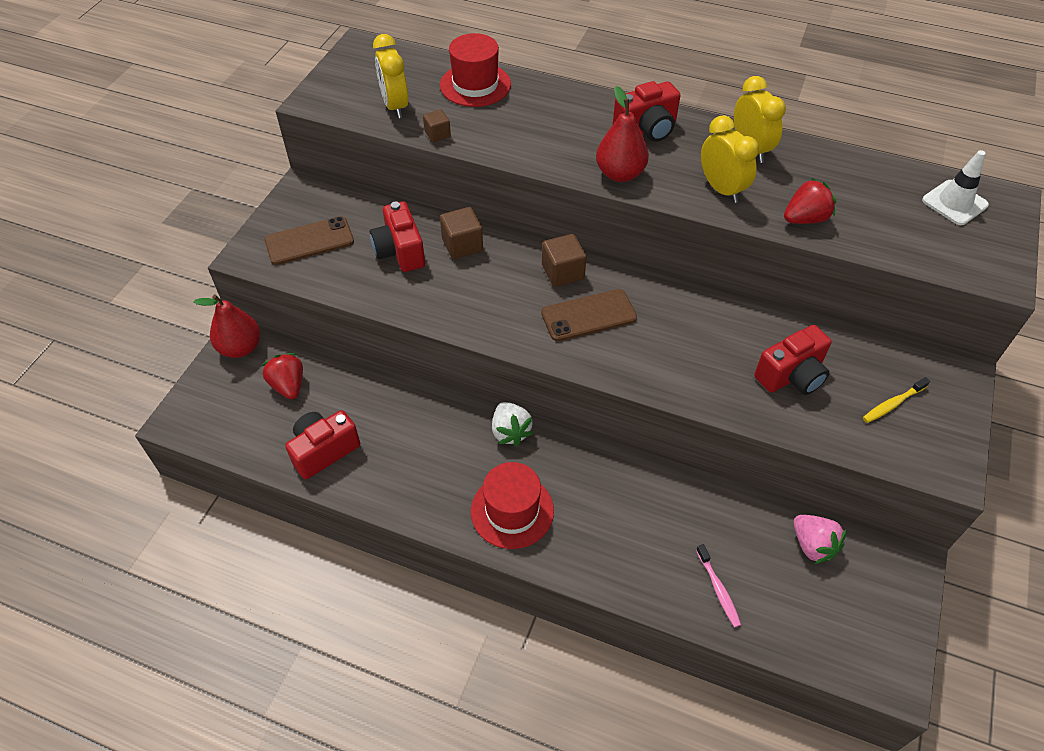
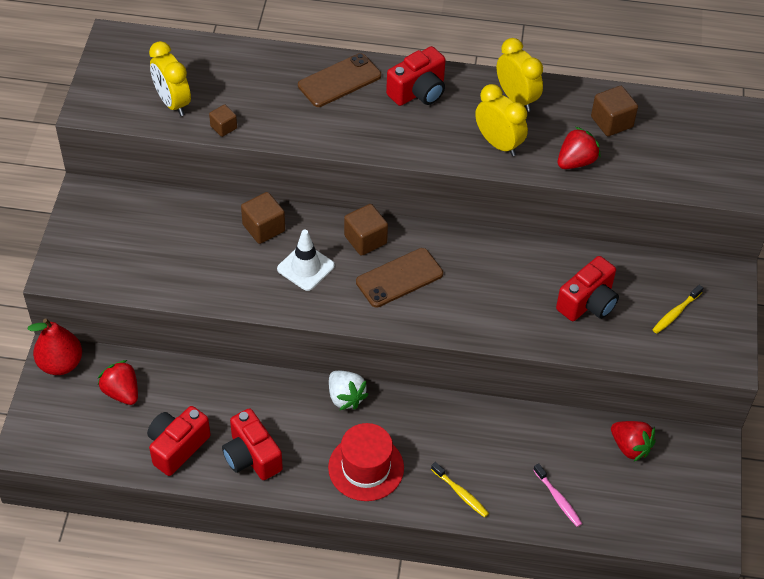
camera: 15 degrees left, 0 degrees up
brown phone [264,216,354,265] -> brown phone moved to [298,53,381,107]
red camera [370,201,425,272] -> red camera moved to [222,408,283,480]
red hat [440,33,511,107] -> none
red pear [596,86,649,182] -> none
pink strawberry [794,515,847,564] -> red strawberry [611,421,656,461]
white traffic cone [922,150,989,225] -> white traffic cone moved to [277,230,335,291]
none -> yellow toothbrush [431,462,489,517]
none -> brown cube [591,86,638,136]

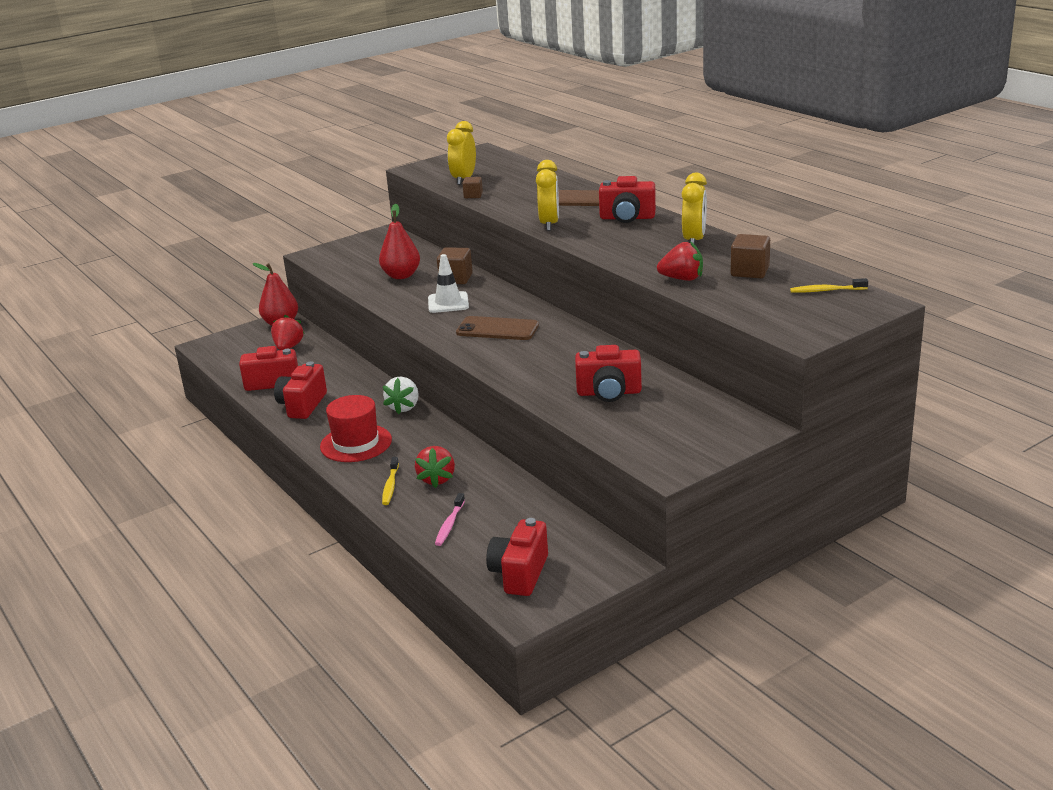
camera: 50 degrees right, 25 degrees down
brown cube [344,204,388,256] -> none
yellow clock [475,84,528,156] -> yellow clock moved to [536,160,559,231]
red strawberry [611,421,656,461] -> red strawberry moved to [415,446,455,488]
yellow toothbrush [652,285,703,333] -> yellow toothbrush moved to [790,278,868,293]
none -> red pear [379,204,420,279]
none -> red camera [486,518,548,596]

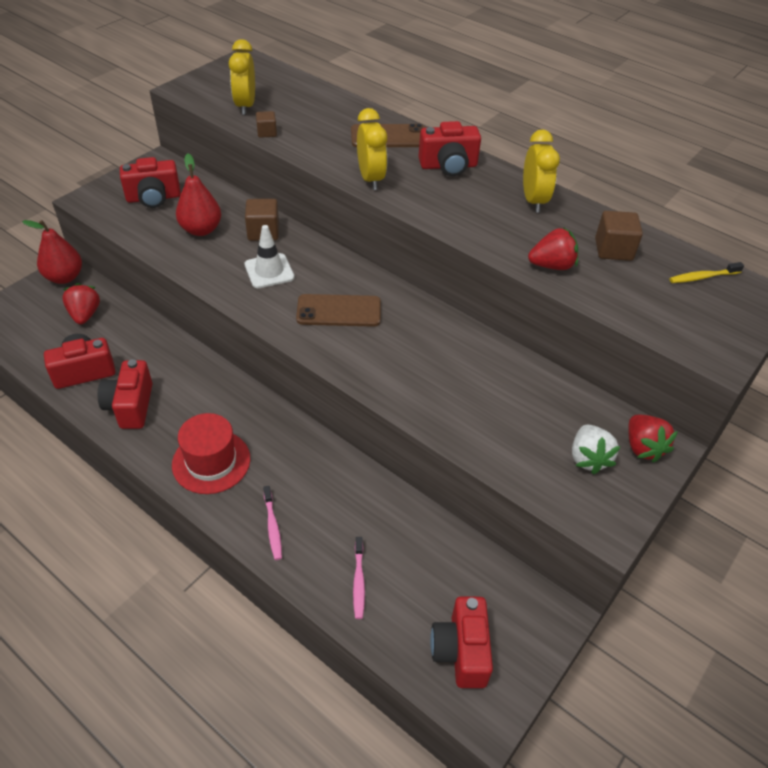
camera: 20 degrees left, 20 degrees up
yellow toothbrush [382,457,399,505] -> pink toothbrush [263,486,282,560]
white strawberry [383,377,419,414] -> white strawberry moved to [572,425,621,475]
red strawberry [415,446,455,488] -> red strawberry moved to [628,415,678,463]
red camera [575,345,642,402] -> red camera moved to [120,157,181,208]

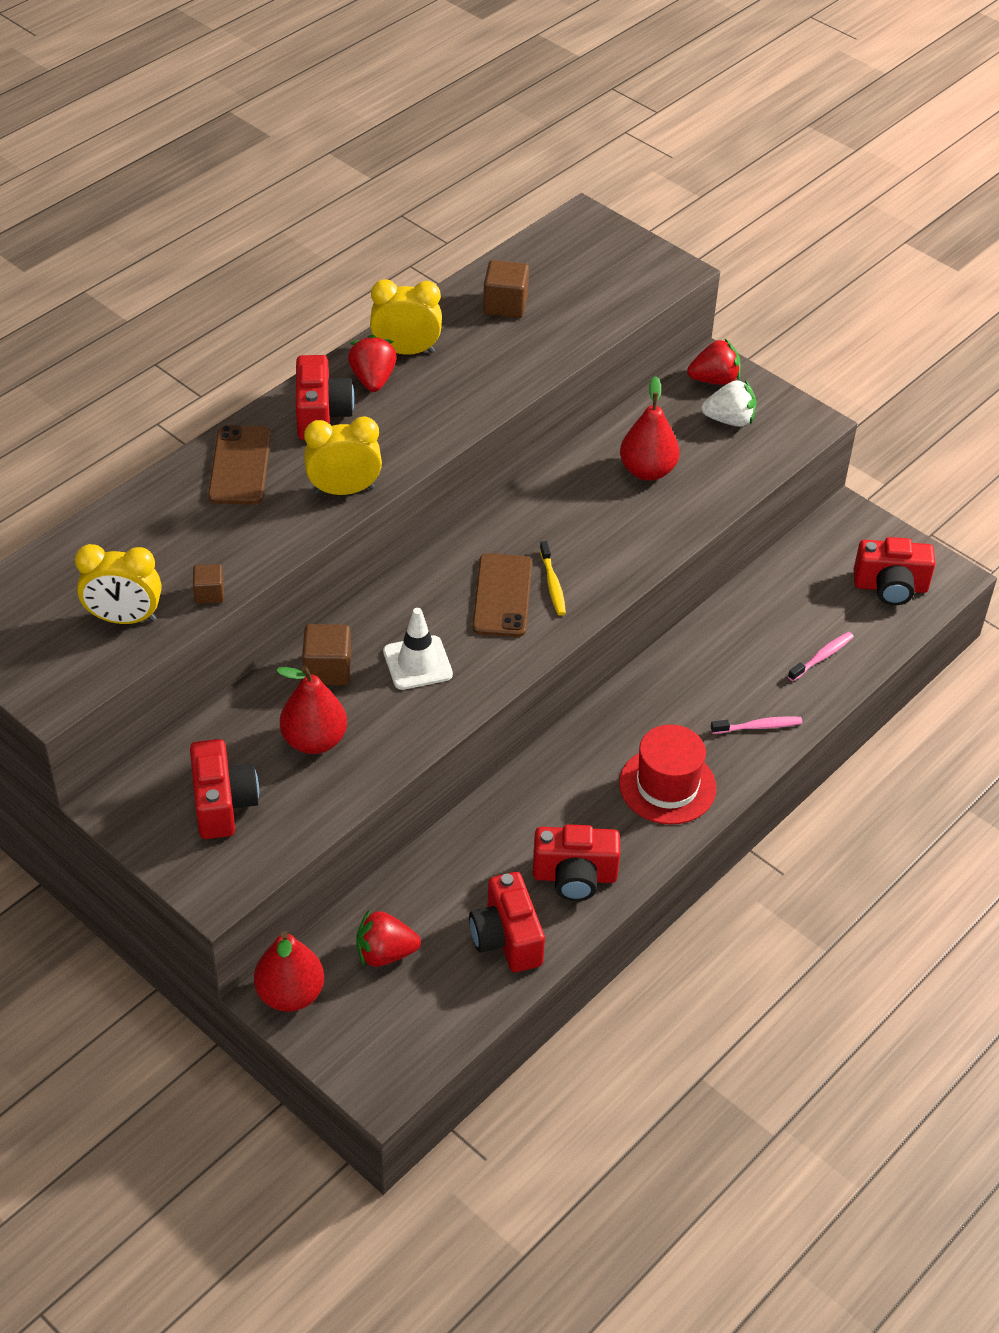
camera: 85 degrees left, 0 degrees up
pink toothbrush [353,537,365,619] -> pink toothbrush turned 45 degrees counterclockwise [788,632,854,681]
red strawberry [528,227,578,270] -> red strawberry moved to [348,334,397,392]
yellow toothbrush [669,262,744,283] -> yellow toothbrush moved to [540,541,566,616]
none -> red pear [620,376,679,481]

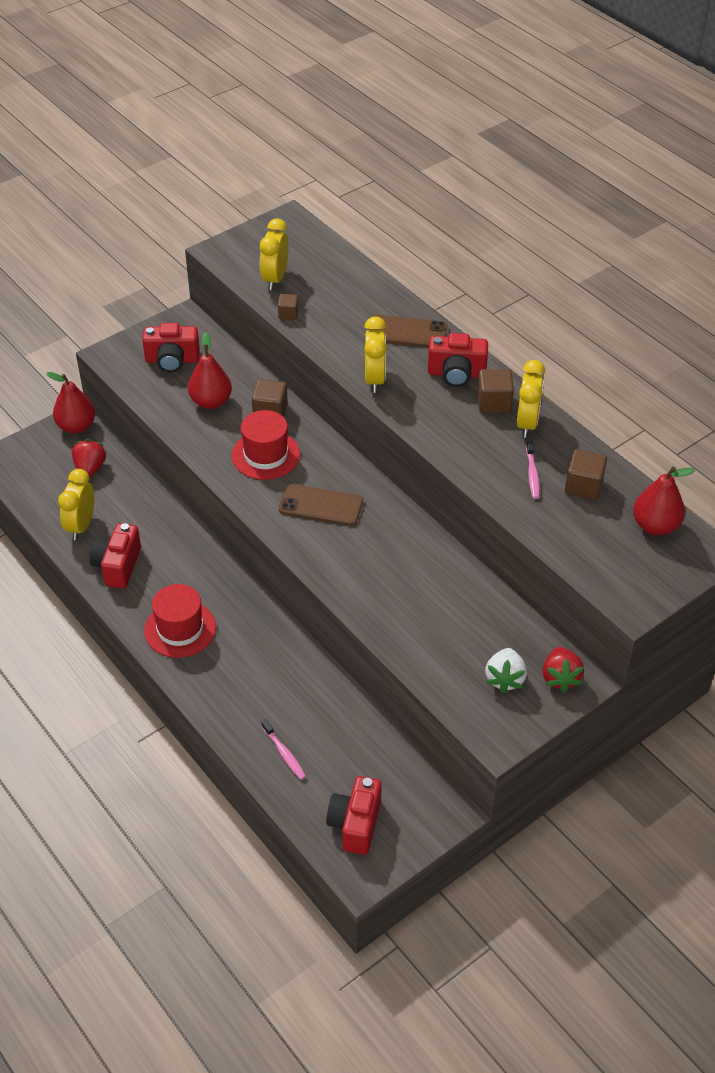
camera: 100 degrees right, 0 degrees up
red strawberry [348,334,397,392] -> brown cube [477,369,514,413]
white traffic cone [383,608,453,690] -> red hat [232,410,300,480]
red camera [469,872,545,972] -> yellow clock [58,469,94,540]
yellow toothbrush [540,541,566,616] -> none
red pear [620,376,679,481] -> red pear moved to [633,467,695,535]
pink toothbrush [711,716,802,734] -> pink toothbrush moved to [526,440,540,499]

